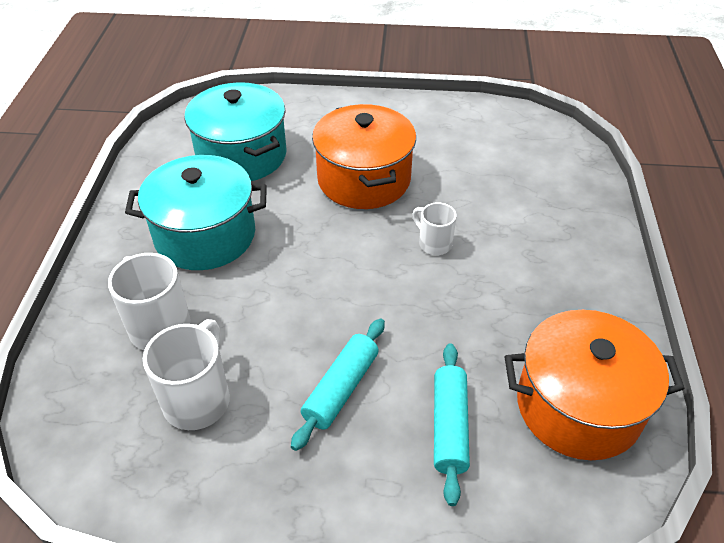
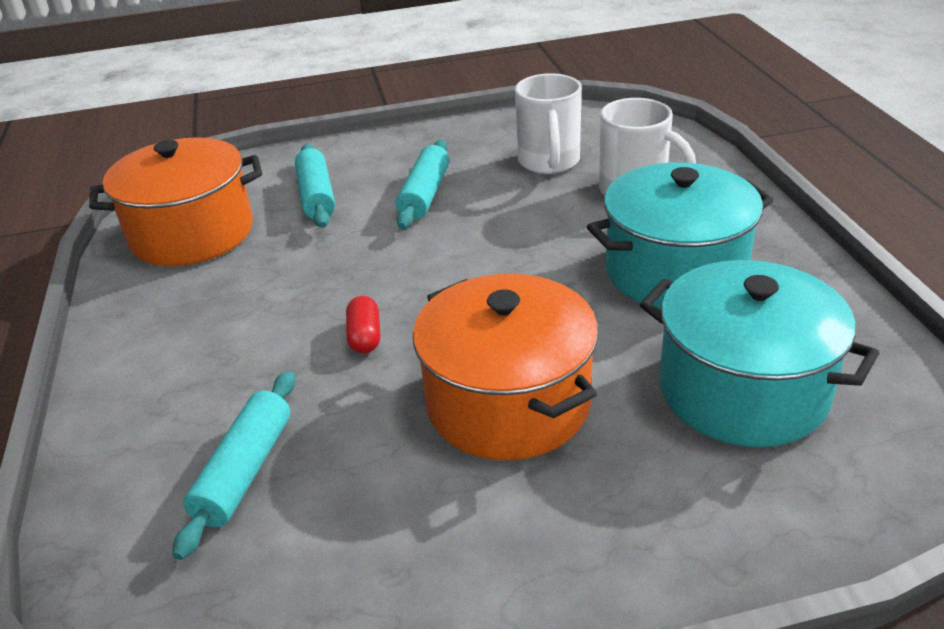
camera: 165 degrees right, 10 degrees down
white mug [412,202,457,255] -> red capsule [346,296,380,353]
none -> turquoise rolling pin [172,371,295,560]

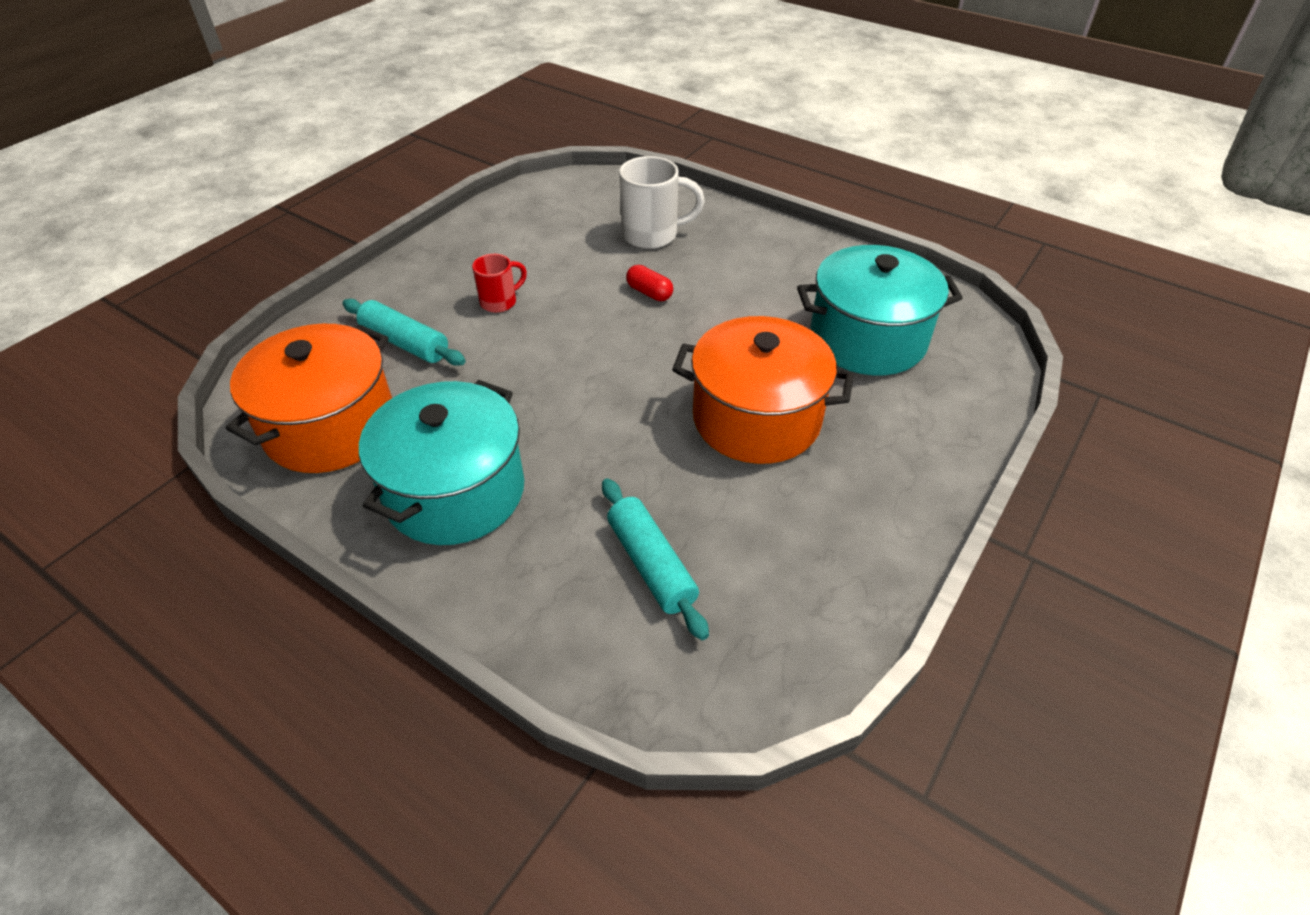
camera: 45 degrees left, 10 degrees up
red capsule [346,296,380,353] -> red capsule moved to [626,265,673,301]
turquoise rolling pin [396,140,449,229] -> red mug [472,254,527,313]
white mug [515,73,582,174] -> none
turquoise pot [587,162,774,309] -> turquoise pot moved to [359,380,524,545]

